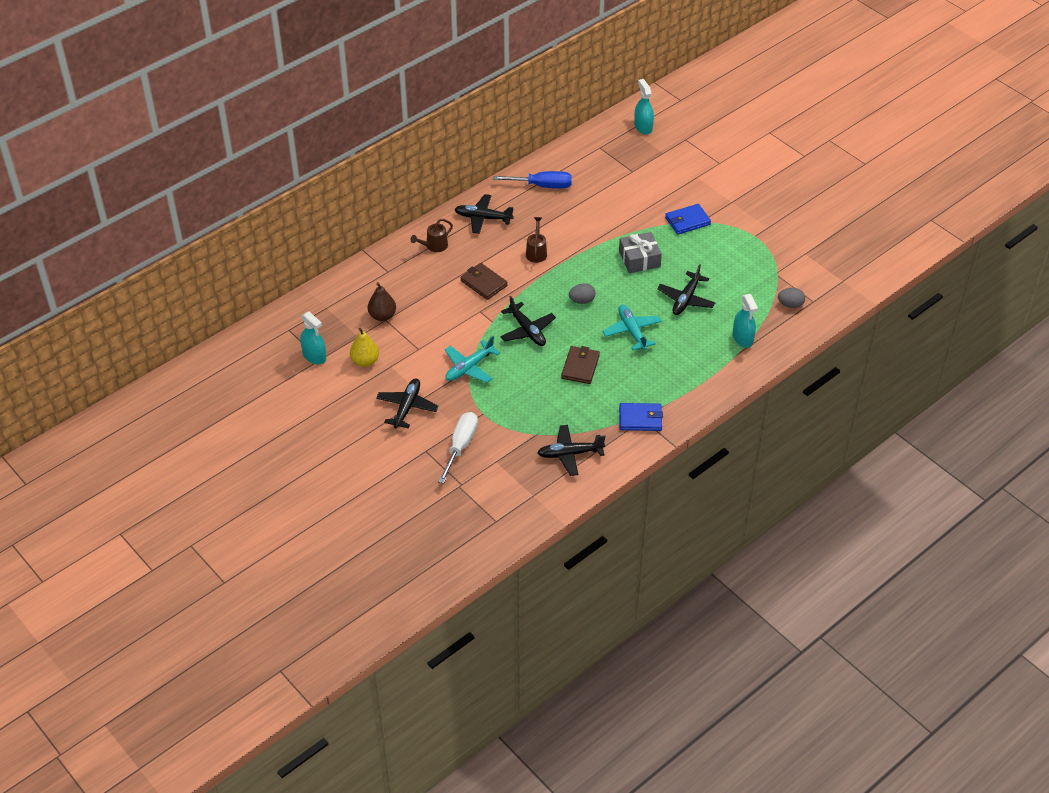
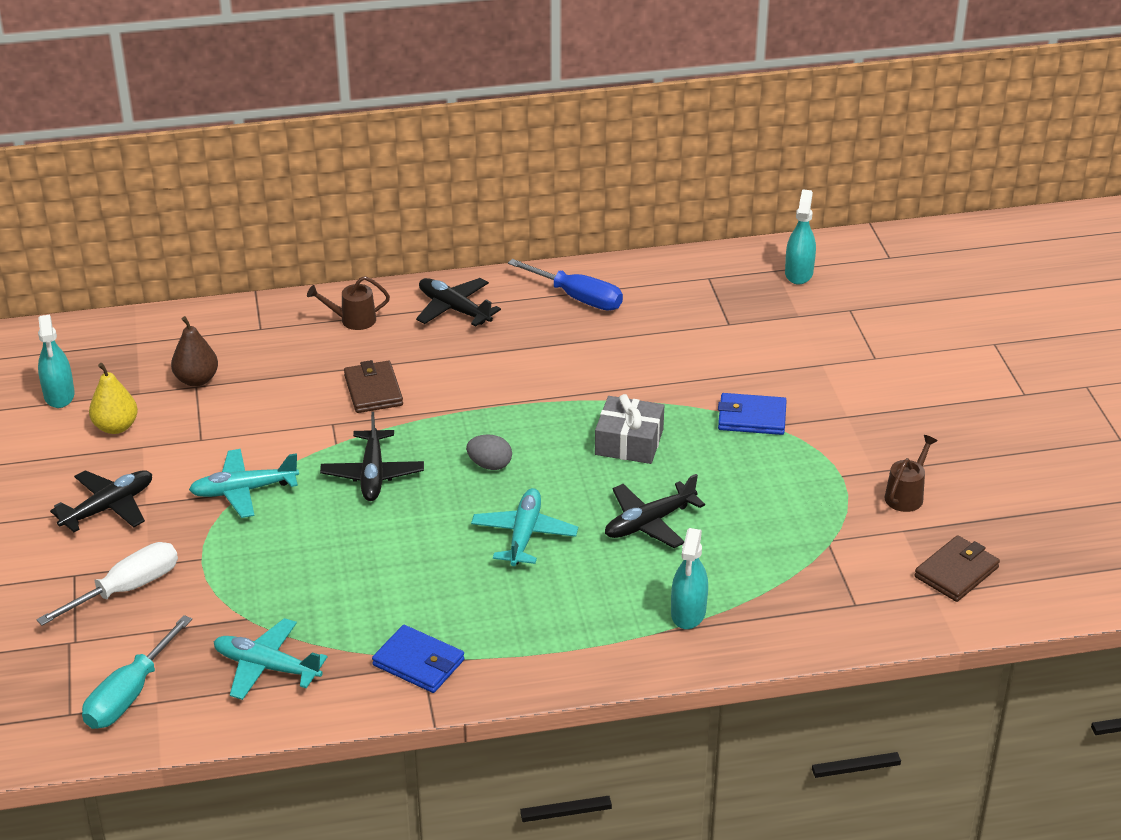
camera: 30 degrees right, 10 degrees down
brown watering can [526,217,547,263] -> brown watering can moved to [884,435,937,512]
black plane [537,425,606,476] -> turquoise plane [214,618,327,700]
brown wallet [561,346,600,384] -> brown wallet moved to [914,535,1000,602]
grey egg [778,288,805,308] -> none
none -> turquoise screwdriver [82,615,192,729]

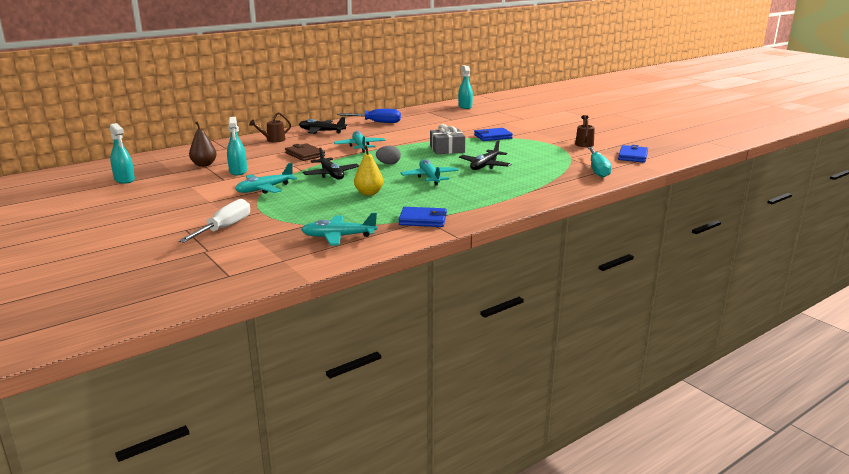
camera: 25 degrees left, 15 degrees down
black plane [50,470,152,532] -> none
turquoise screwdriver [82,615,192,729] -> turquoise screwdriver moved to [588,147,611,178]
yellow pear [89,363,138,434] -> yellow pear moved to [354,145,383,196]
turquoise spray bottle [671,528,708,629] -> turquoise spray bottle moved to [227,117,247,175]
brown wallet [914,535,1000,602] -> blue wallet [618,145,648,163]
none -> turquoise plane [334,131,385,153]

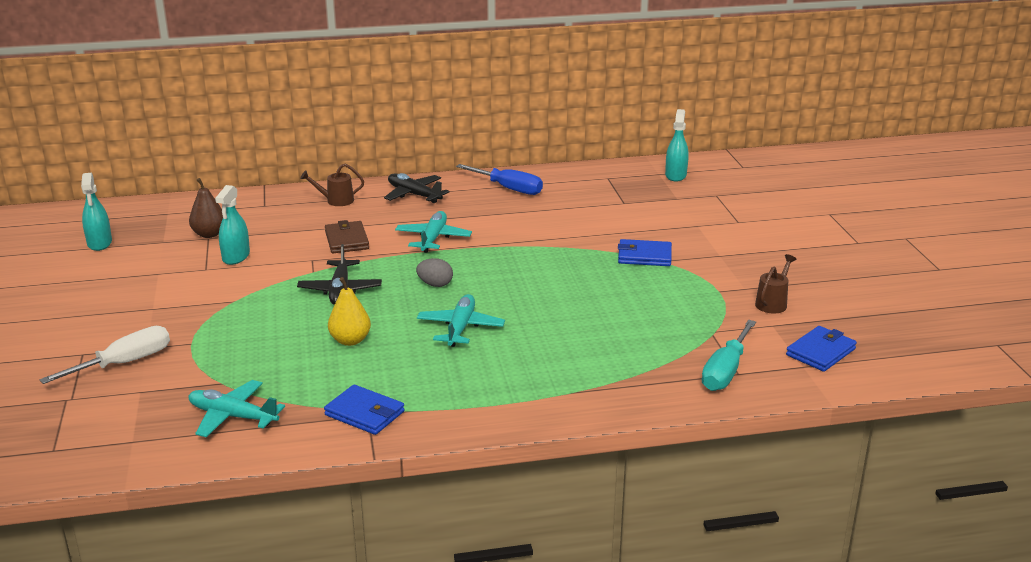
camera: 25 degrees right, 5 degrees up
turquoise plane [235,163,297,194] -> none
grey gift [430,124,465,154] -> none
black plane [459,140,512,170] -> none

